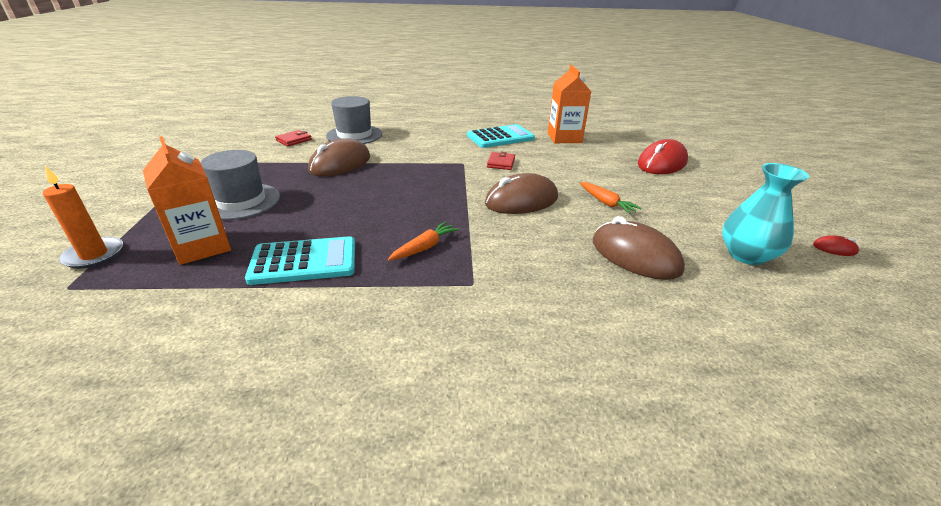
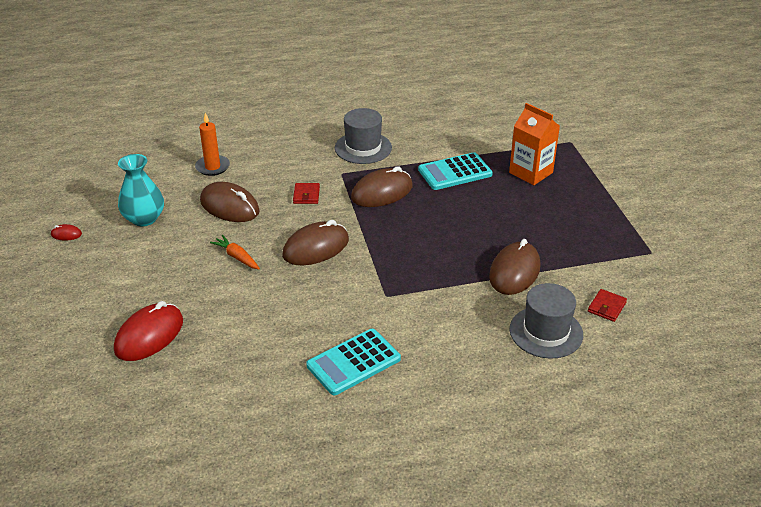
camera: 170 degrees right, 5 degrees up
orange candle [43,166,123,269] -> orange candle moved to [195,113,230,176]
grey hat [201,150,280,220] -> grey hat moved to [335,108,392,164]
orange carrot [388,222,460,260] -> brown mouse [351,166,412,207]
red wallet [487,152,515,170] -> red wallet moved to [293,183,320,204]
orange carton [548,65,591,143] -> none

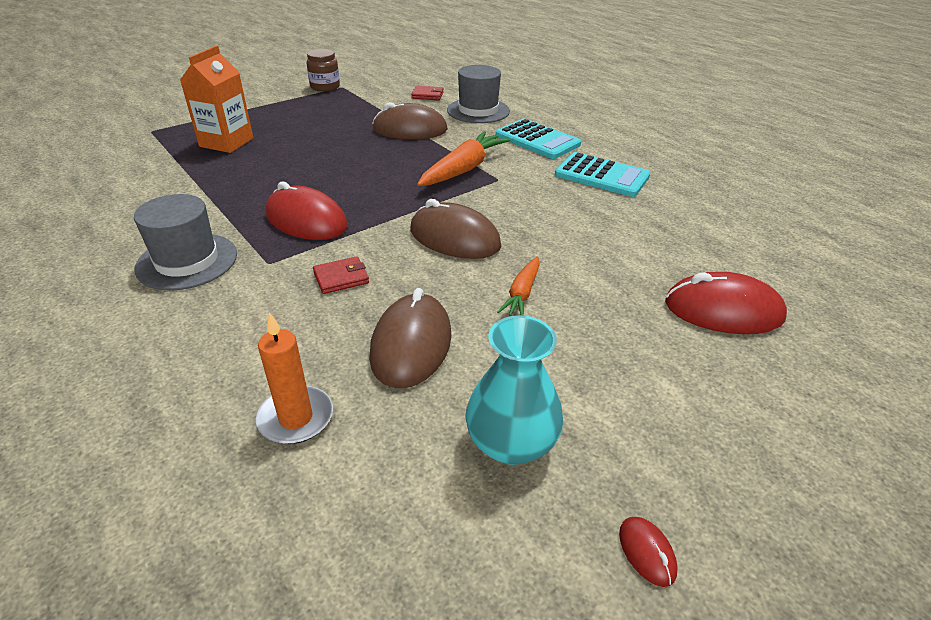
camera: 115 degrees left, 0 degrees up
brown mouse [351,166,412,207] -> red mouse [265,182,348,240]
turquoise calculator [418,152,493,190] -> turquoise calculator moved to [496,119,581,159]
none -> brown jar [307,49,340,91]
none -> orange carrot [417,131,511,186]

